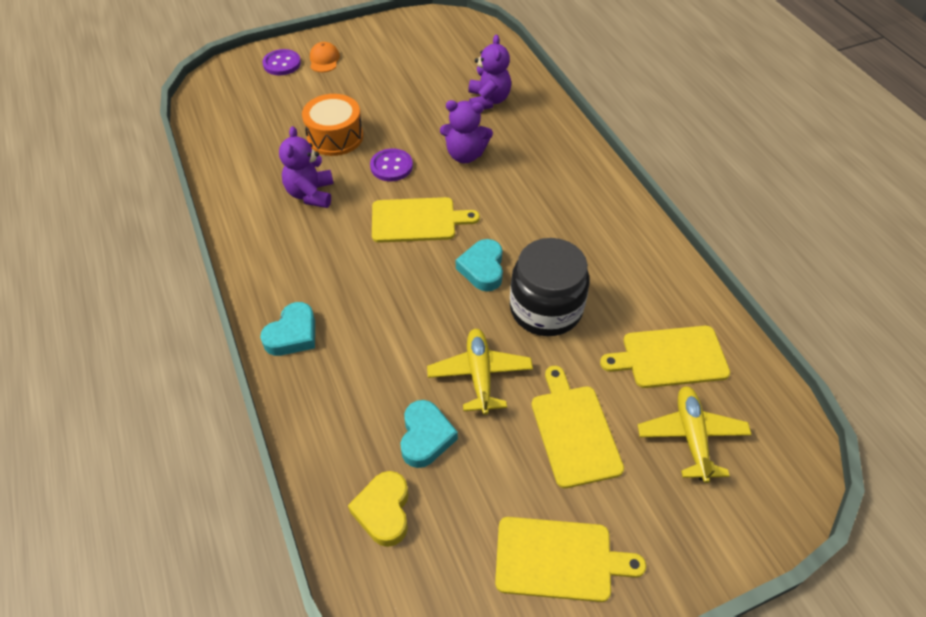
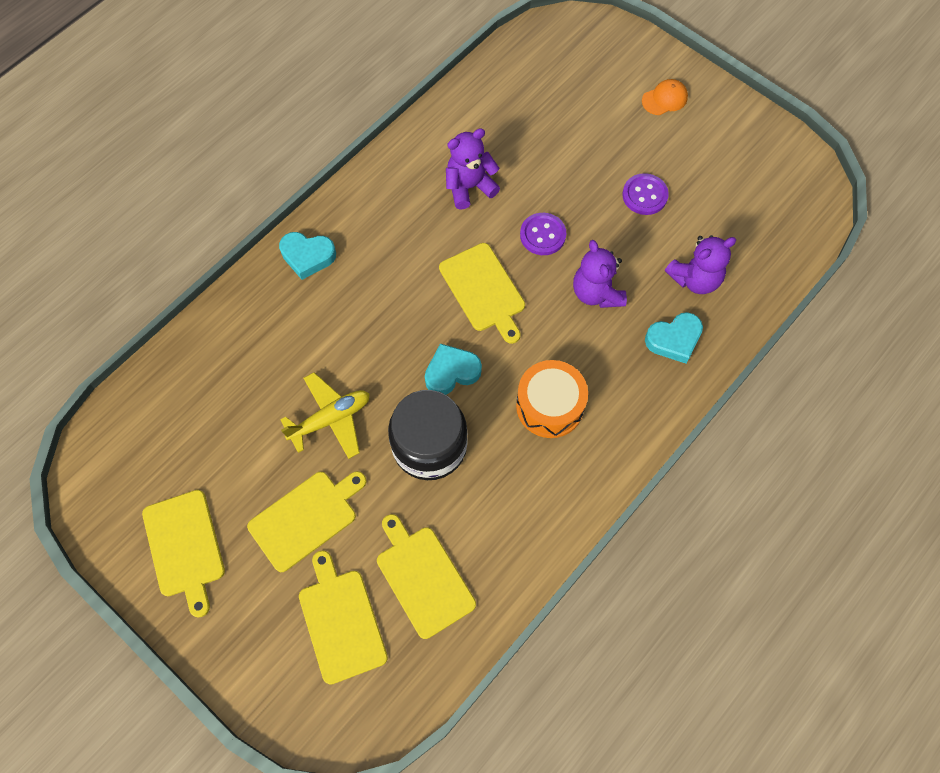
camera: 65 degrees right, 15 degrees up
purple button [262,49,301,76] -> purple button moved to [622,173,669,215]
orange drum [302,94,363,156] -> orange drum moved to [516,360,588,438]
yellow heart [348,471,409,547] -> none
turquoise heart [400,400,458,468] -> turquoise heart moved to [645,312,703,364]
yellow plane [638,386,752,483] -> yellow cutting board [299,550,388,685]

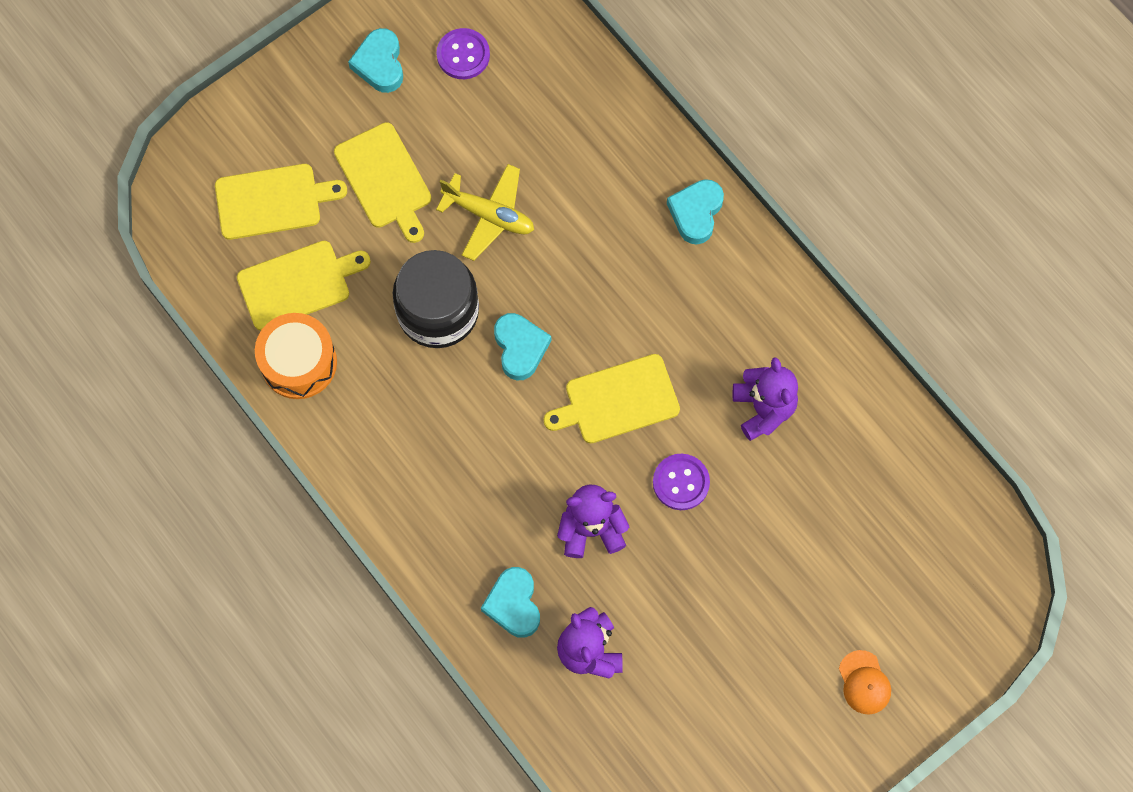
camera: 100 degrees right, 5 degrees up
yellow cutting board [142,490,225,618] -> turquoise heart [348,28,403,93]
yellow plane [280,372,370,459] -> yellow plane turned 45 degrees counterclockwise [436,164,534,261]
orange drum [516,360,588,438] -> orange drum moved to [255,313,337,399]
purple button [622,173,669,215] -> purple button moved to [436,28,490,79]

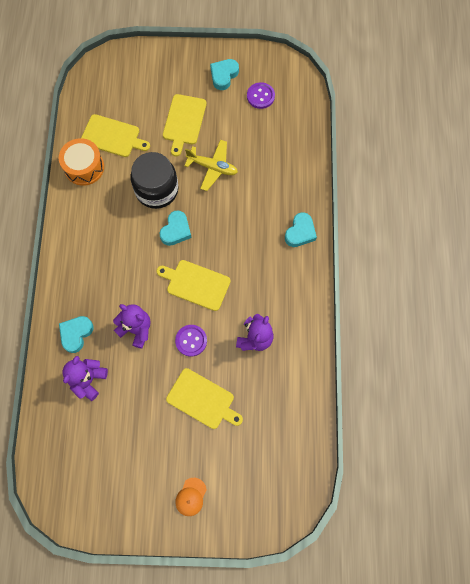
camera: 40 degrees right, 0 degrees up
yellow cutting board [215,164,347,240] -> yellow cutting board moved to [166,368,243,429]
yellow plane [436,164,534,261] -> yellow plane turned 45 degrees counterclockwise [184,140,238,191]
turquoise heart [667,179,724,244] -> turquoise heart turned 150 degrees clockwise [285,212,317,247]

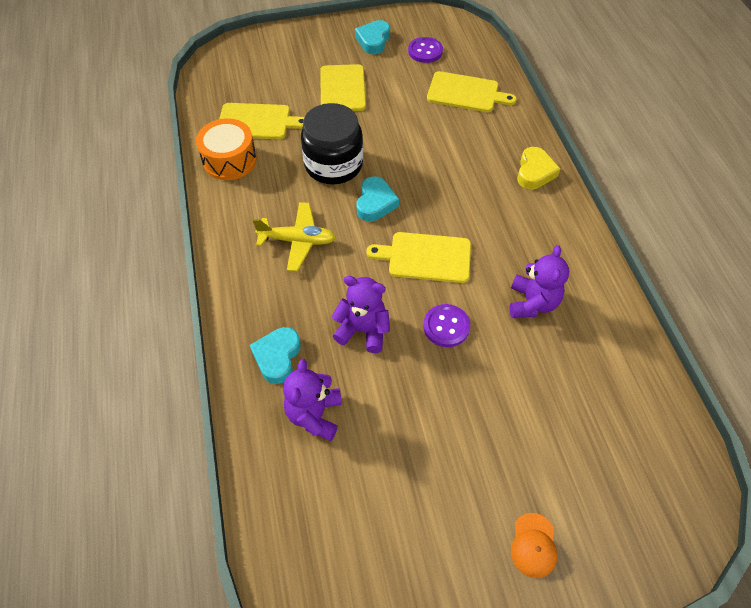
camera: 15 degrees left, 15 degrees down
yellow cutting board [166,368,243,429] -> yellow cutting board moved to [427,71,517,112]
yellow plane [184,140,238,191] -> yellow plane moved to [253,202,336,271]
turquoise heart [285,212,317,247] -> yellow heart [517,147,560,189]

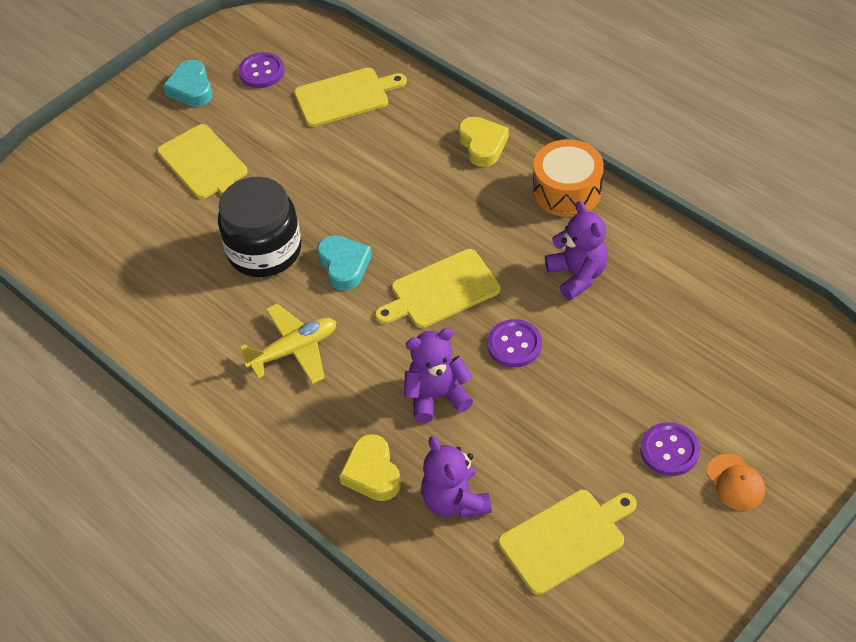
camera: 30 degrees left, 5 degrees down
orange drum [196,118,257,180] -> orange drum moved to [533,139,604,217]
yellow cutting board [219,103,304,139] -> yellow cutting board moved to [498,490,637,595]
turquoise heart [250,327,301,384] -> yellow heart [339,434,401,501]
none -> purple button [640,422,700,476]

